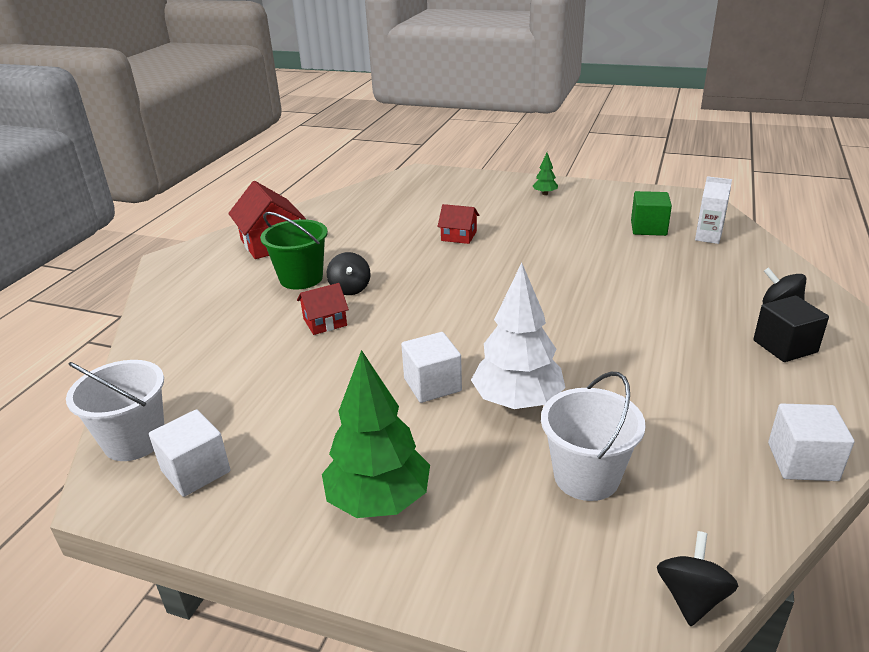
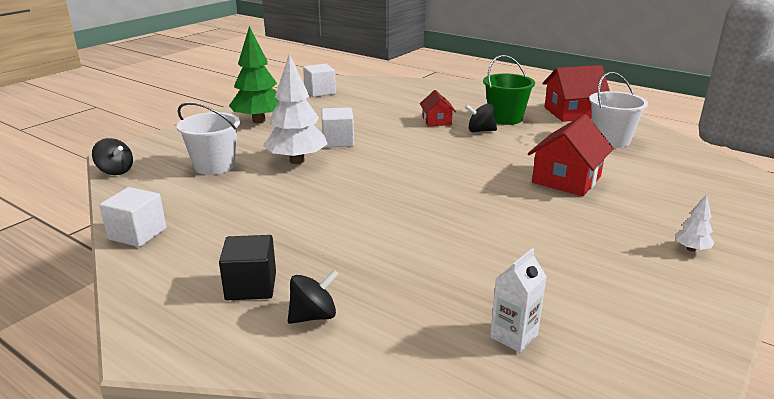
camera: 105 degrees right, 5 degrees down
white bucket [66,360,164,461] -> white bucket moved to [589,72,648,148]
red house [438,204,479,244] -> red house [528,114,614,196], size x1.74
green tree [533,153,558,195] -> white tree [675,194,714,252]
green cube [631,191,672,236] -> none

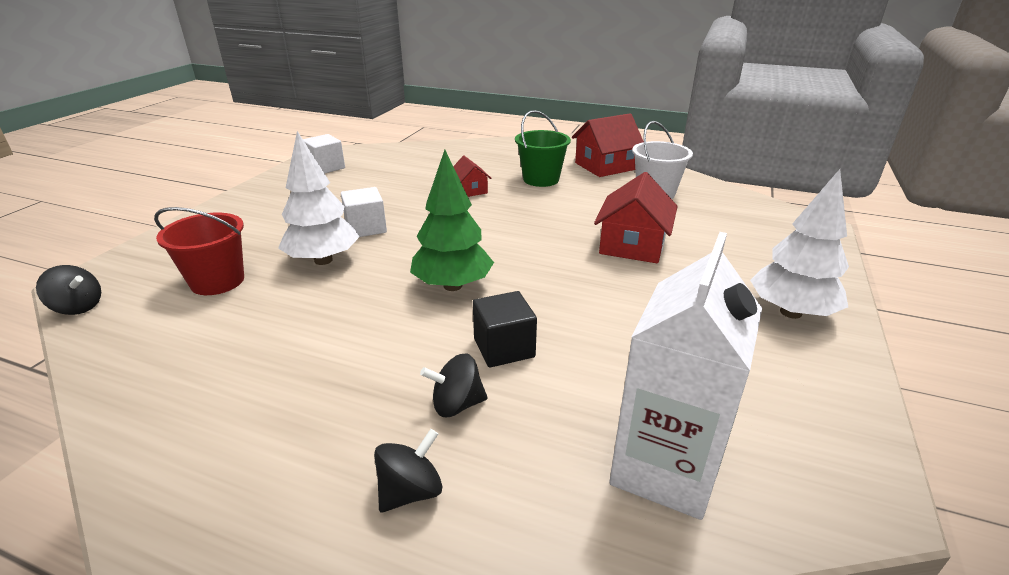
camera: 15 degrees left, 5 degrees up
white cube [99,187,166,247] -> none
white bucket [177,102,240,175] -> red bucket [154,207,244,295]
black cube [219,235,276,300] -> black cube moved to [473,291,537,368]
green tree [229,26,279,123] -> green tree moved to [410,150,494,291]
black spinning top [465,103,497,132] -> black spinning top moved to [420,353,488,417]
white carton [490,248,547,352] -> white carton [609,232,762,520], size x2.09
white tree [675,194,714,252] -> white tree [750,169,849,319], size x2.25

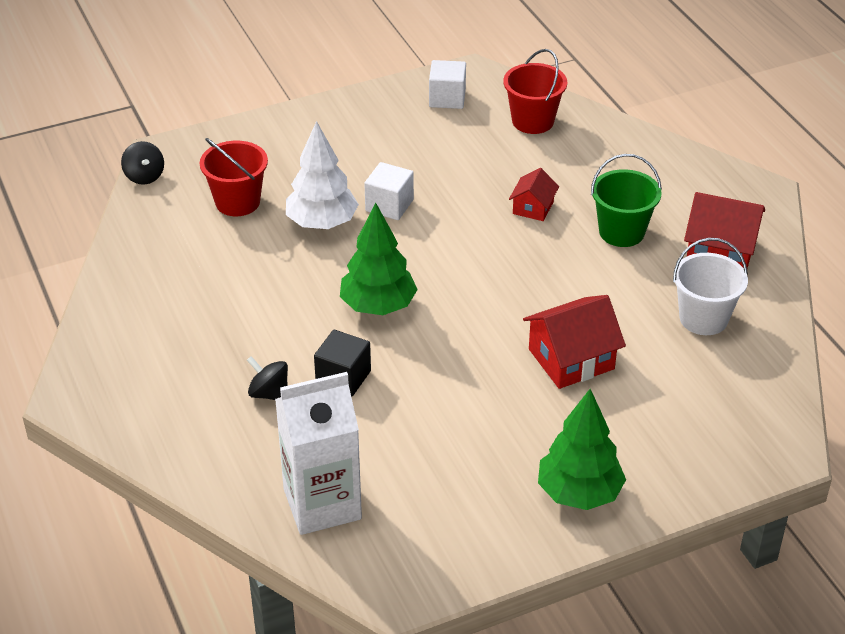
camera: 45 degrees right, 10 degrees up
black spinning top [374,429,442,512] -> none
white tree [750,169,849,319] -> green tree [538,389,626,510]
none -> red bucket [503,49,567,134]

